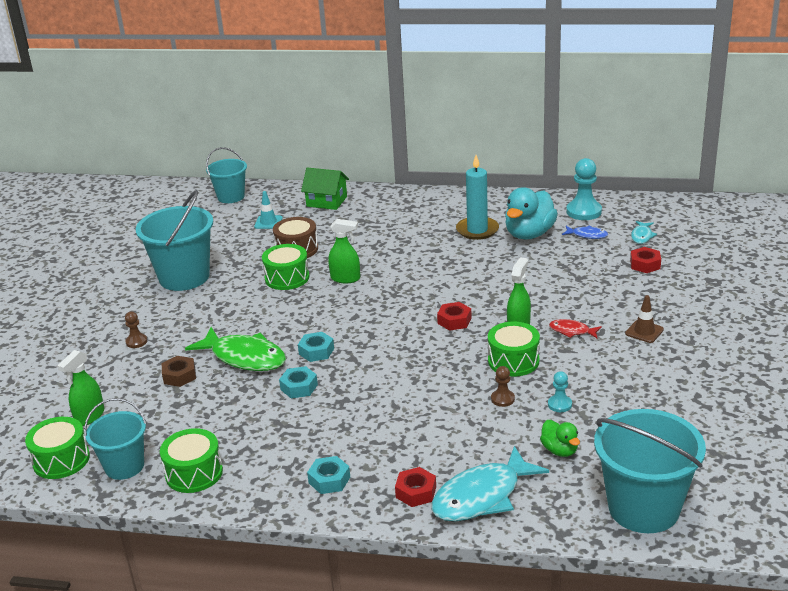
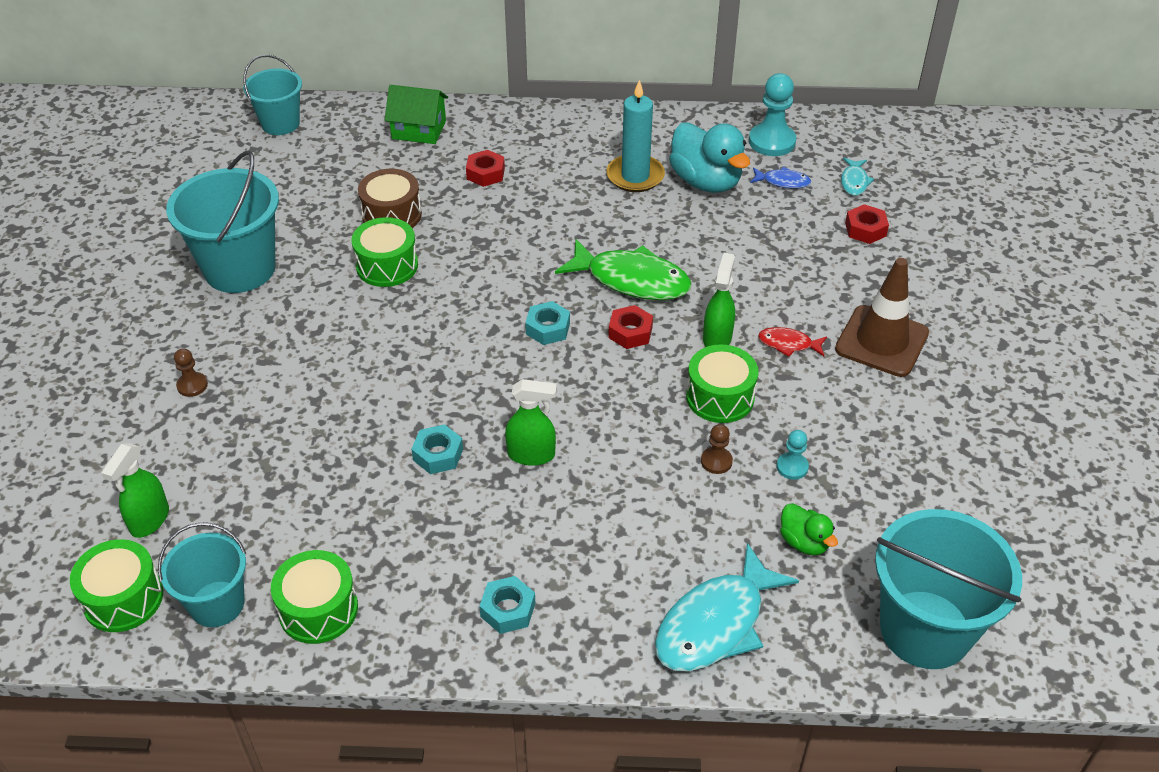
camera: 10 degrees left, 15 degrees up
brown nut [162,356,196,387] -> none
green fish [185,327,286,371] -> green fish moved to [555,239,692,300]
turquoise traffic cone [254,191,283,229] -> none
turquoise nut [298,332,334,362] -> turquoise nut moved to [525,301,570,345]
green spray bottle [328,219,360,283] -> green spray bottle moved to [505,379,557,466]
red nut [395,467,436,507] -> red nut moved to [466,150,505,187]
turquoise duck [505,187,558,239] -> turquoise duck turned 60 degrees counterclockwise [669,123,750,193]
brown traffic cone [625,295,664,343] -> brown traffic cone [835,258,929,377], size x1.94

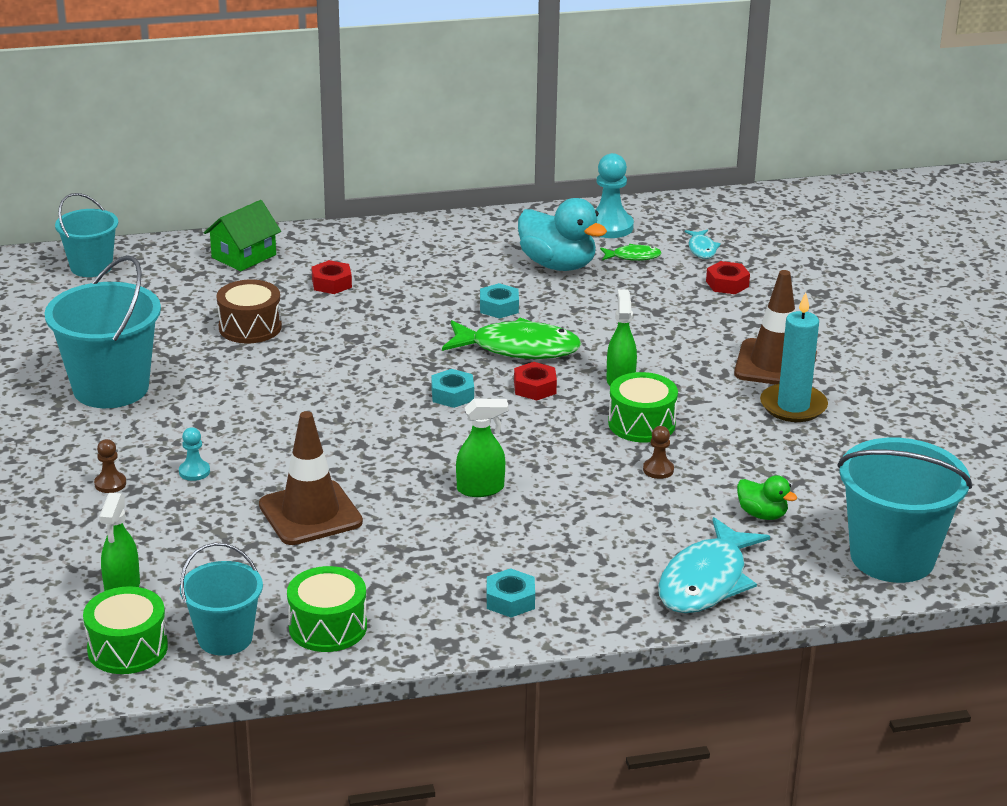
camera: 15 degrees left, 15 degrees down
green drum [352,217,418,287] -> none
green house [384,85,448,144] -> green house turned 45 degrees counterclockwise [204,200,281,271]
turquoise nut [411,424,463,474] -> turquoise nut moved to [480,283,519,319]
turquoise candle [606,80,665,192] -> turquoise candle moved to [760,292,828,422]
blue fish [750,167,811,189] -> green fish [600,244,662,261]
red fish [758,327,827,357] -> none
turquoise pawn [776,430,809,480] -> turquoise pawn moved to [179,427,210,481]
none -> brown traffic cone [259,411,363,545]

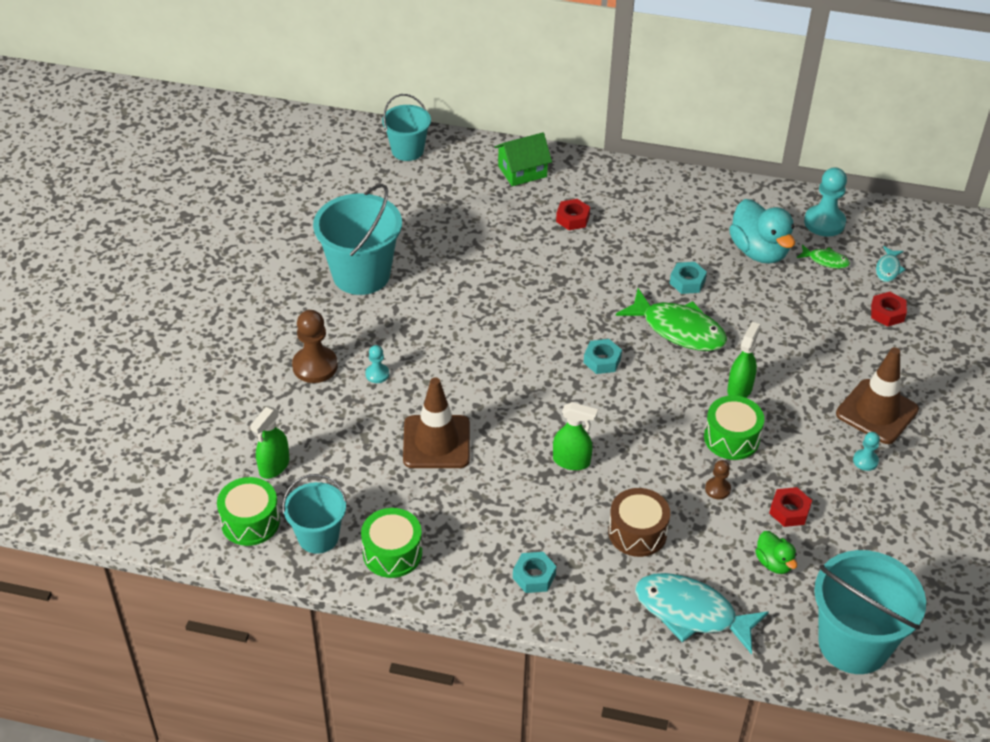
camera: 25 degrees right, 15 degrees up
brown pawn [94,439,126,493] -> brown pawn [292,310,338,383], size x1.90
brown drum [217,280,282,343] -> brown drum moved to [608,488,670,557]
red nut [514,362,557,401] -> red nut moved to [769,487,812,527]
turquoise fish [658,517,770,613] -> turquoise fish turned 60 degrees clockwise [635,573,769,654]
turquoise candle [760,292,828,422] -> turquoise pawn [853,432,880,471]

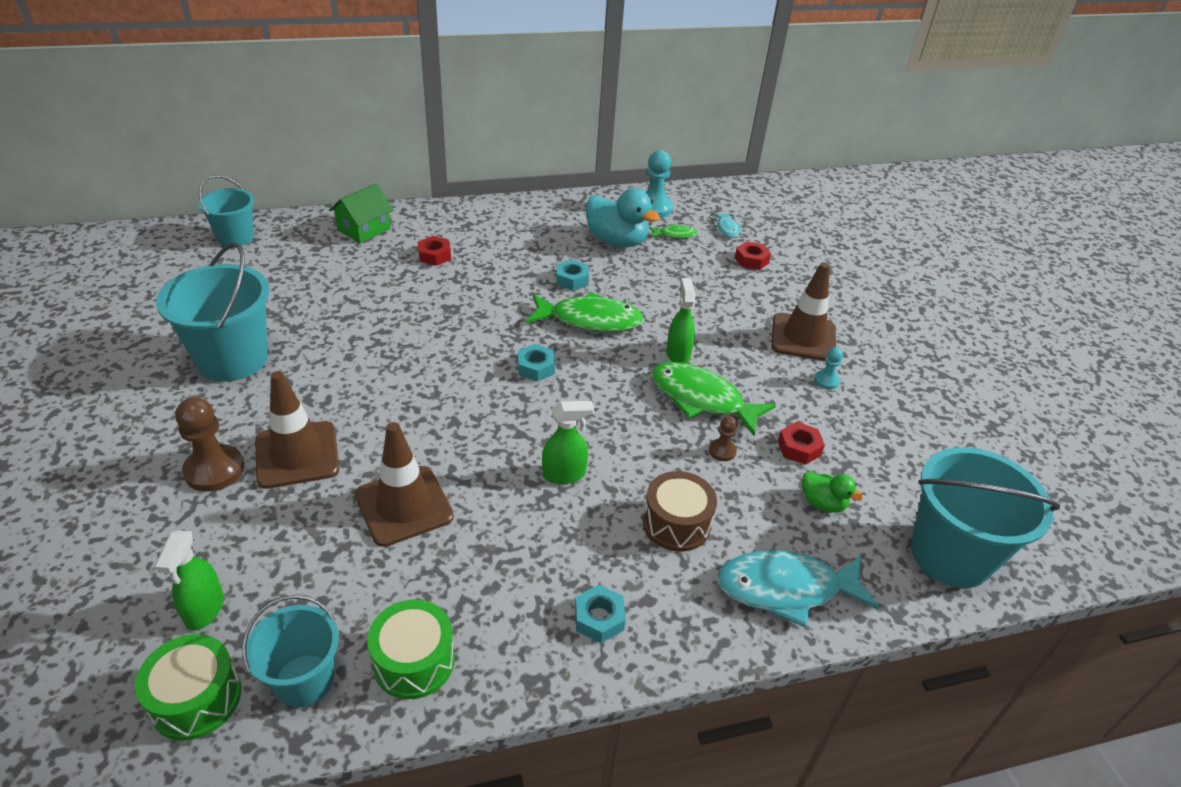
camera: 30 degrees left, 5 degrees down
turquoise pawn [365,345,389,383] -> brown traffic cone [255,371,339,489]
green drum [704,395,764,460] -> green fish [651,362,776,436]

